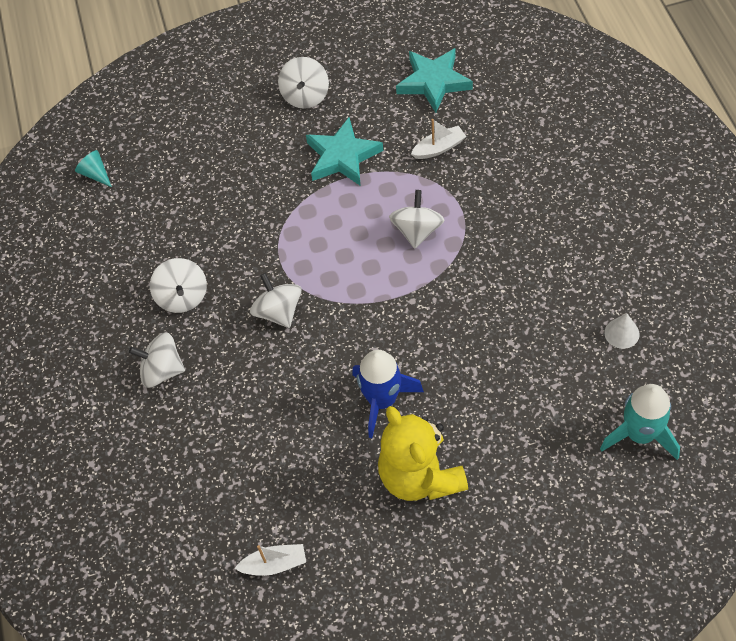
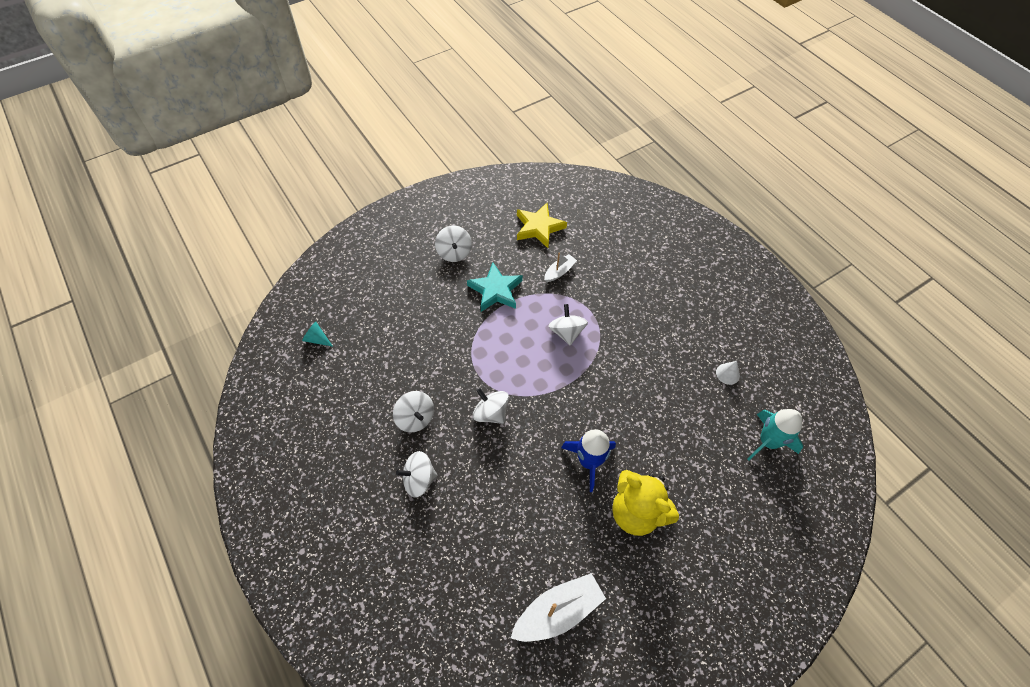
camera: 25 degrees left, 0 degrees up
white boat [234,544,306,576] -> white boat [511,573,606,642], size x1.82
turquoise star [396,48,473,113] -> yellow star [517,203,567,248]

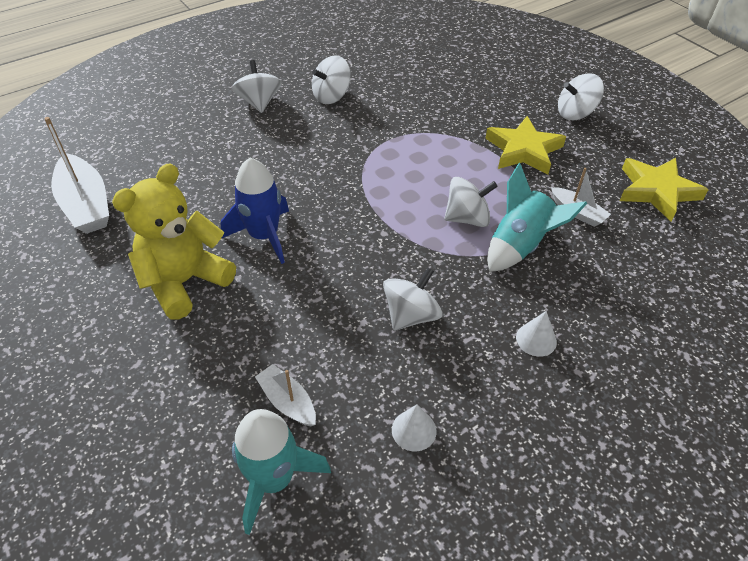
camera: 90 degrees right, 10 degrees down
turquoise cone [302,322,333,347] -> none
turquoise star [467,262,523,312] -> yellow star [485,116,566,174]
white spinning top [473,388,509,424] -> white spinning top moved to [383,267,442,331]
none -> white boat [255,364,316,426]
none -> turquoise rocket [487,163,587,272]
none -> white cone [516,311,557,357]

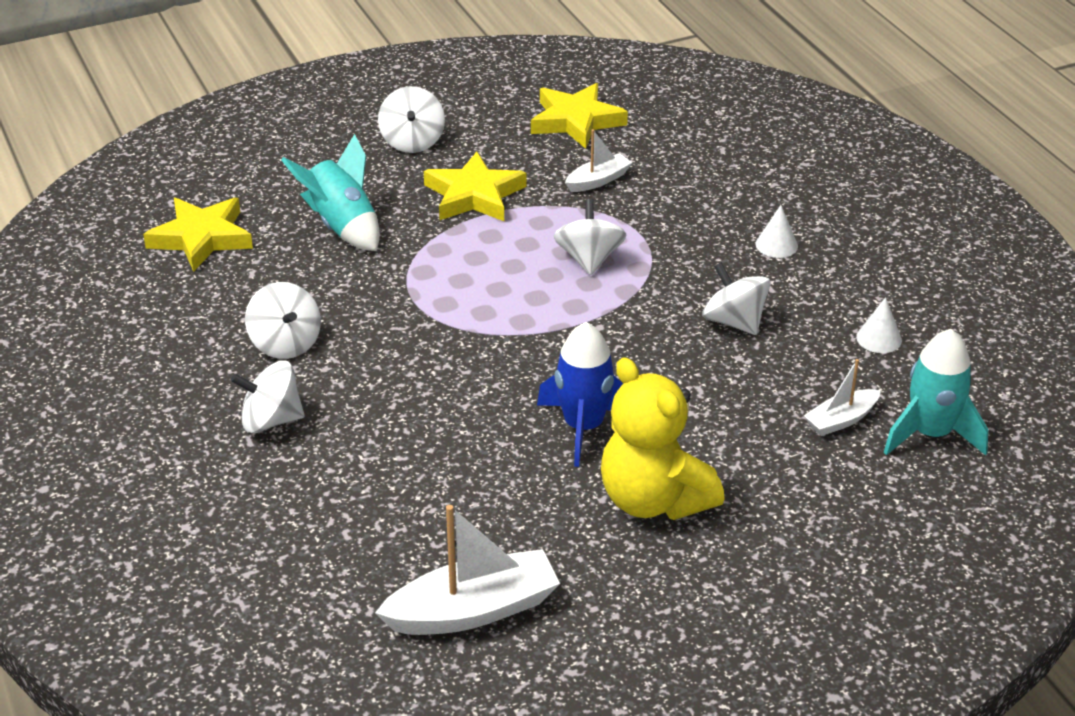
camera: 80 degrees left, 10 degrees down
turquoise rocket [487,163,587,272] -> turquoise rocket moved to [281,134,380,251]
none -> yellow star [143,198,253,272]

